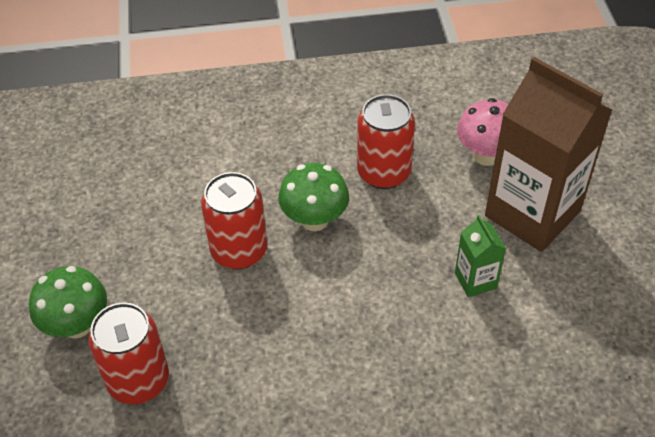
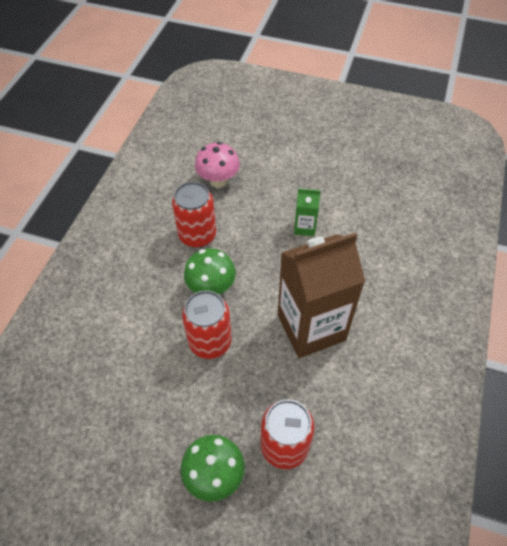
camera: 65 degrees left, 5 degrees up
brown carton [485,57,612,252] -> brown carton moved to [278,232,365,358]

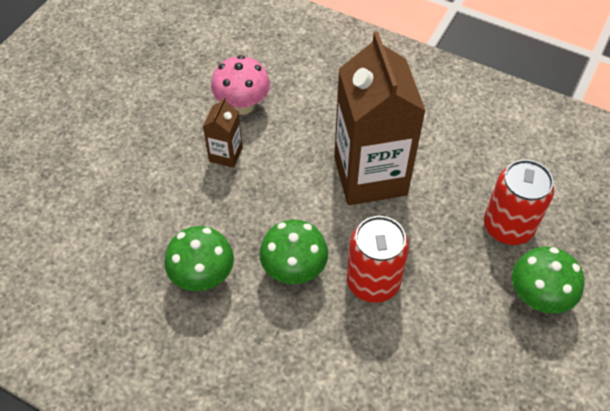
camera: 80 degrees left, 0 degrees up
red can [172,182,216,248] -> green mushroom [164,226,234,291]
pink mushroom [195,142,240,188] -> pink mushroom moved to [211,55,270,115]
green carton [294,189,321,236] -> brown carton [203,97,243,168]

